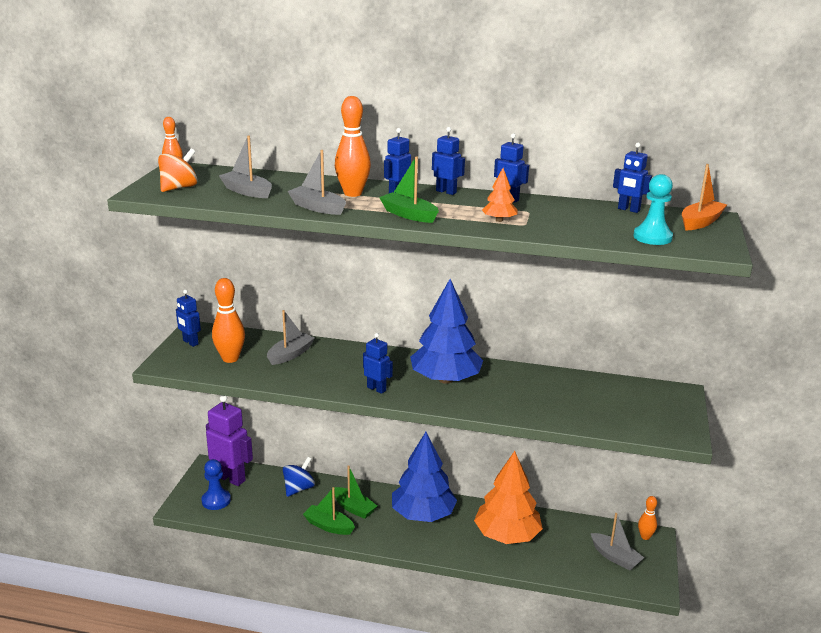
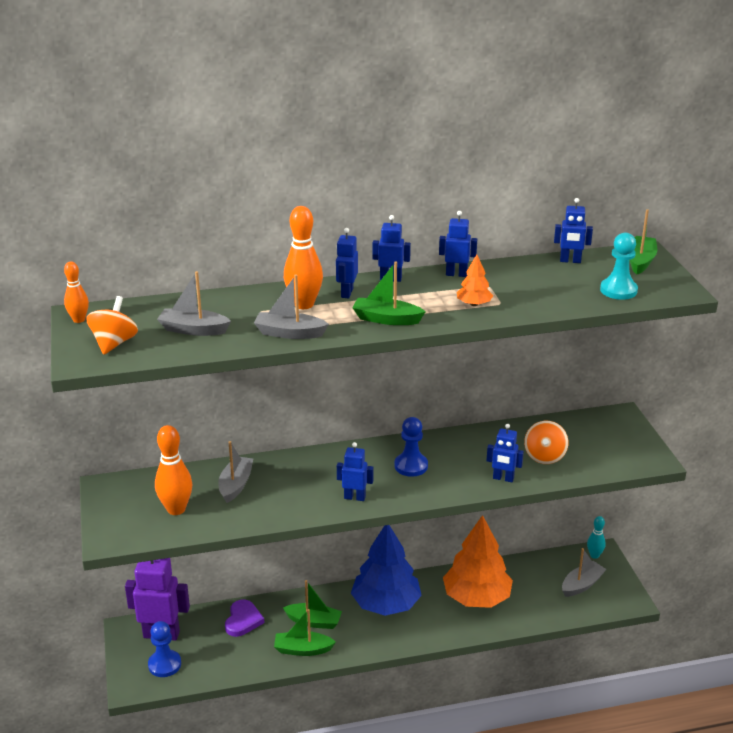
camera: 25 degrees left, 5 degrees up
blue robot [176,290,201,347] -> blue robot moved to [486,424,524,482]
blue spinning top [283,457,315,497] -> purple heart [225,599,265,637]
blue tree [410,279,483,384] -> blue pawn [394,417,428,477]
grey boat [591,513,644,570] -> grey boat turned 60 degrees counterclockwise [562,548,606,597]
orange bowling pin [638,496,657,540] -> turquoise bowling pin [587,516,606,559]
orange boat [682,164,727,230] -> green boat [629,209,657,275]
none -> orange spinning top [524,421,568,464]

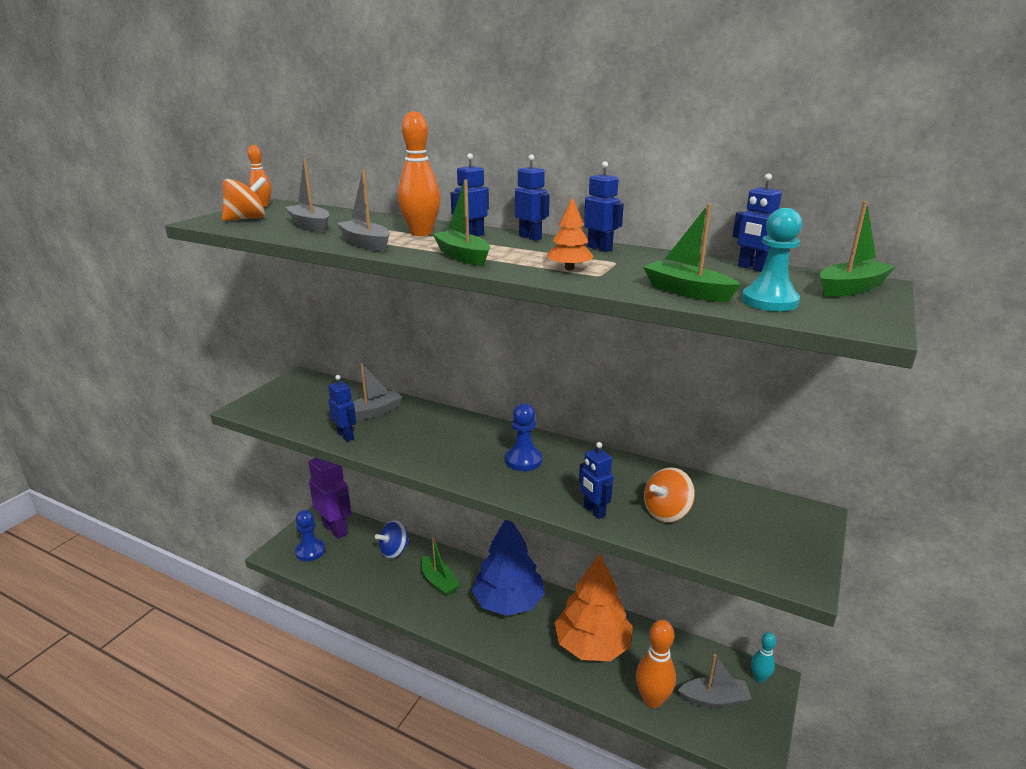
camera: 40 degrees right, 5 degrees down
orange bowling pin [155,425,192,515] -> orange bowling pin moved to [636,620,676,708]
purple heart [225,599,265,637] -> blue spinning top [375,520,410,559]
green boat [274,609,336,656] -> green boat moved to [643,204,741,302]
blue robot [337,442,373,501] -> blue robot moved to [328,375,356,441]

